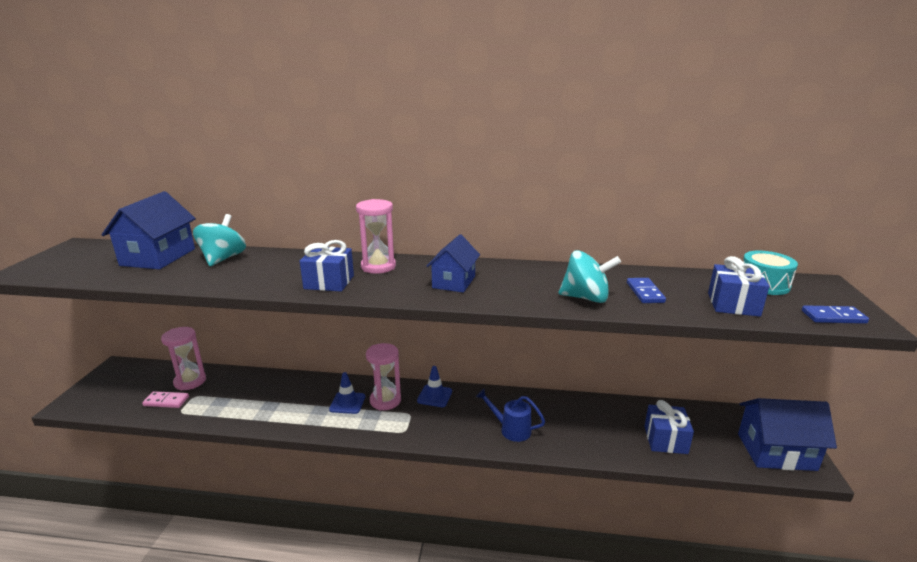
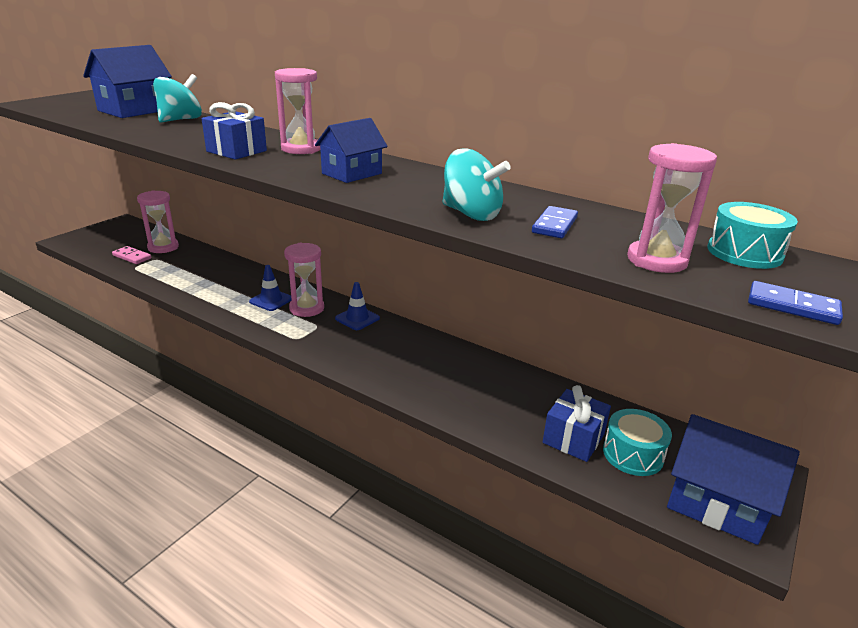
camera: 25 degrees right, 5 degrees up
blue watering can [476,389,545,442] -> none
blue gift [708,256,769,317] -> pink hourglass [627,143,717,273]
none -> turquoise drum [603,409,672,476]

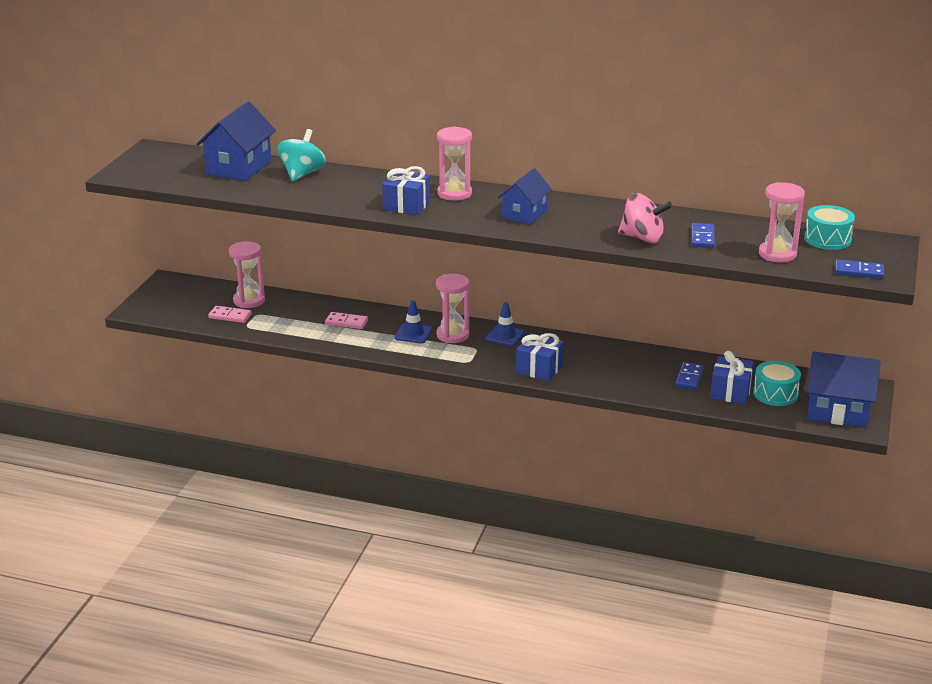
camera: 15 degrees left, 0 degrees up
turquoise spinning top [443,148,511,221] -> pink spinning top [618,193,672,243]
none -> pink domino [325,312,368,329]
none -> blue gift [516,333,564,381]
none -> blue domino [675,362,704,390]

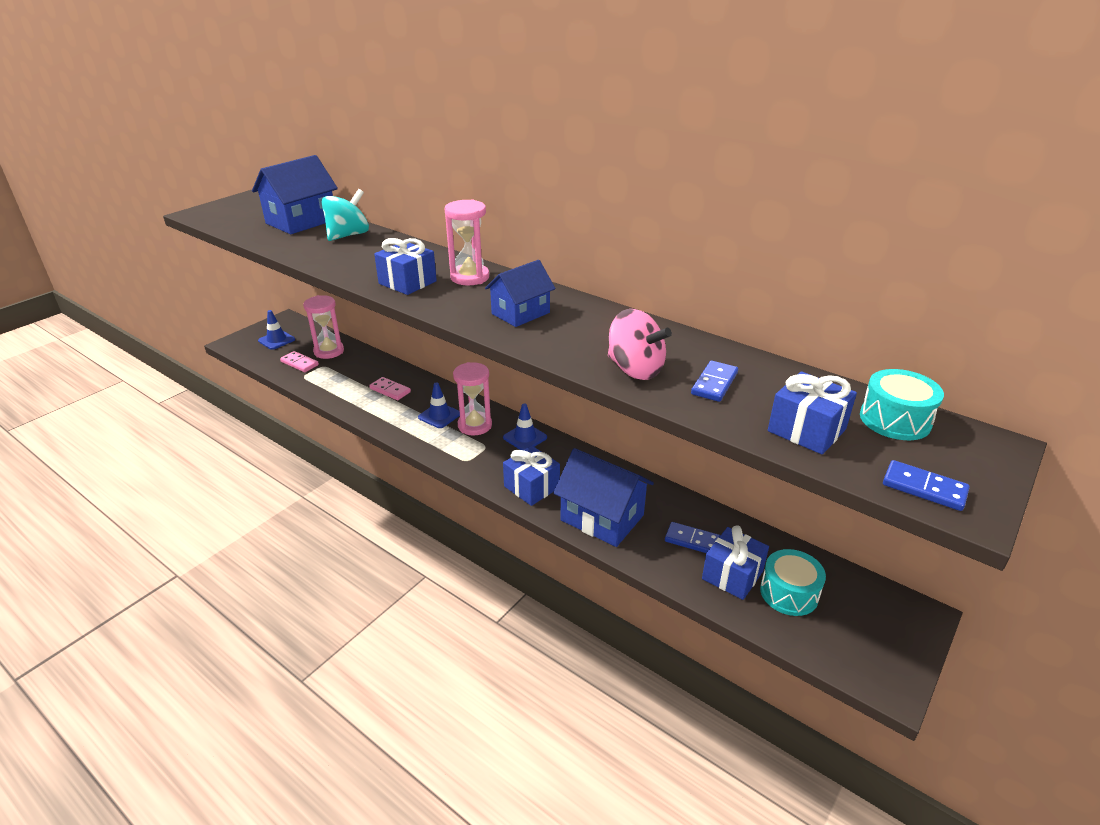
camera: 20 degrees right, 5 degrees up
blue domino [675,362,704,390] -> blue domino turned 75 degrees clockwise [665,522,720,553]
pink hourglass [759,182,805,262] -> blue gift [768,371,857,455]
blue house [807,351,881,428] -> blue house moved to [553,448,654,547]
none -> blue traffic cone [258,310,295,350]

